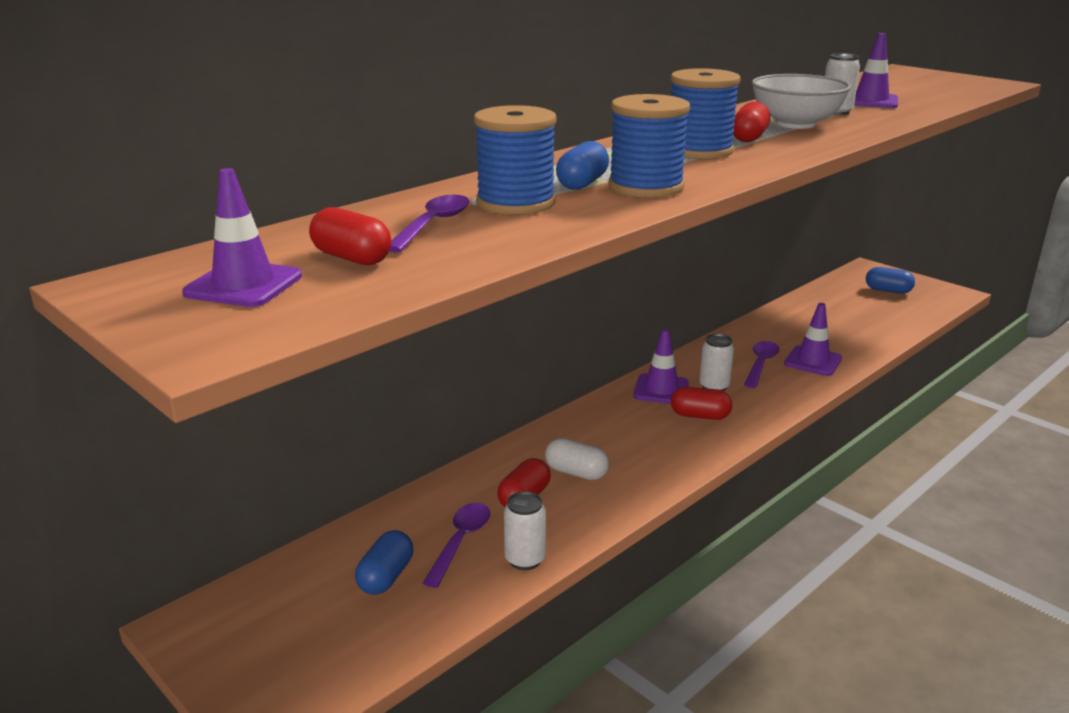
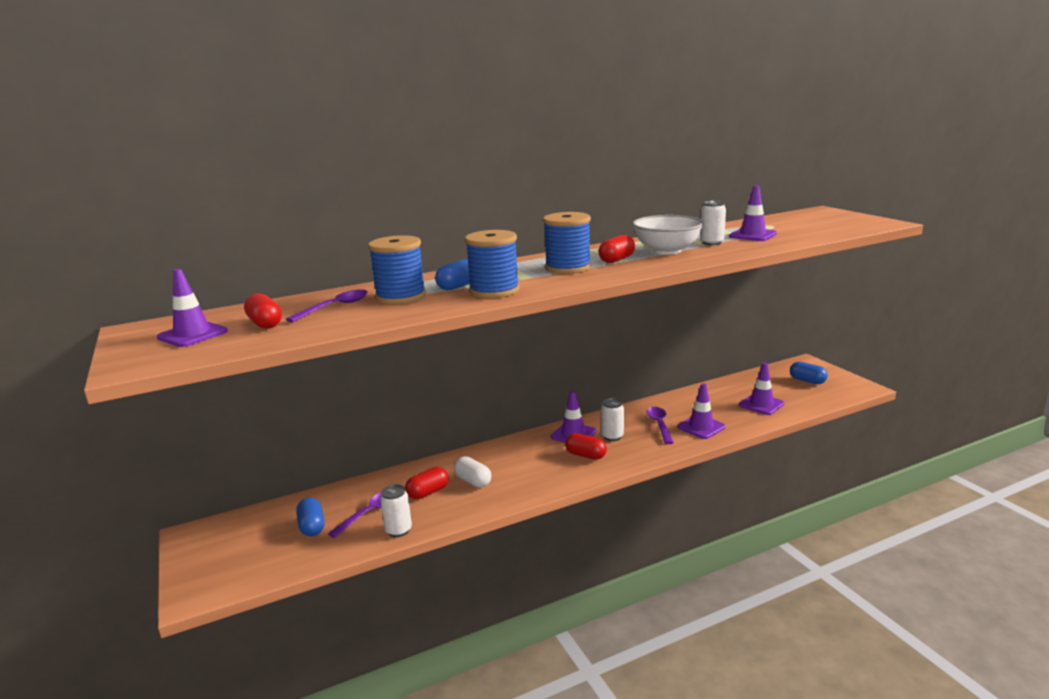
camera: 20 degrees right, 5 degrees down
blue capsule [355,530,413,595] -> blue capsule turned 60 degrees counterclockwise [296,497,325,537]
purple spoon [744,341,780,388] -> purple spoon turned 45 degrees counterclockwise [646,407,674,444]
none -> purple traffic cone [739,363,784,415]

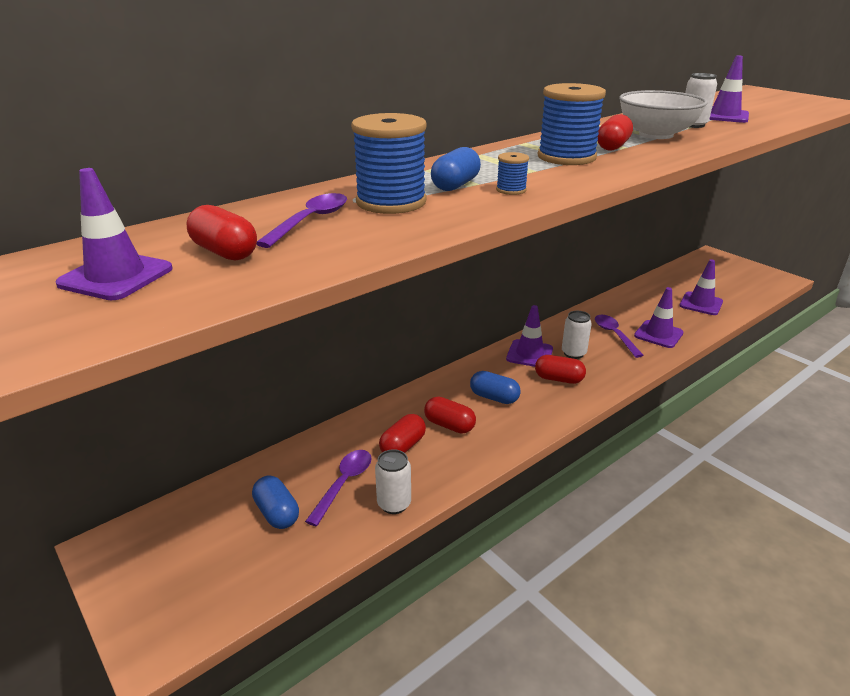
camera: 15 degrees left, 10 degrees up
white capsule [454,456,491,488] -> red capsule [424,396,476,434]
blue spool [465,230,520,298] -> blue spool [496,152,529,195], size x0.45
blue capsule [790,362,828,384] -> blue capsule moved to [470,371,521,404]

